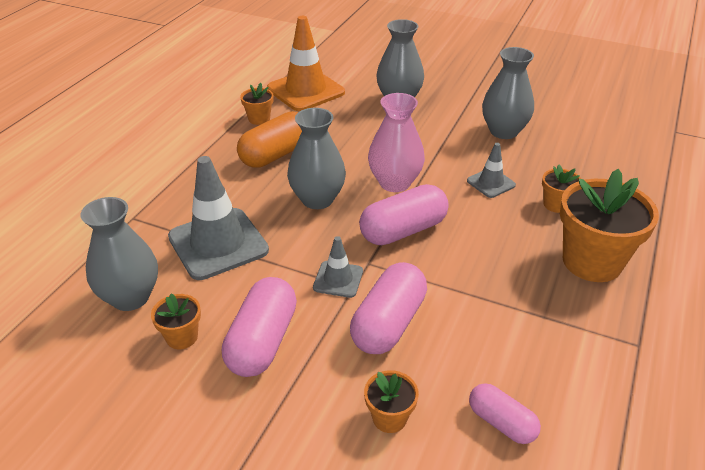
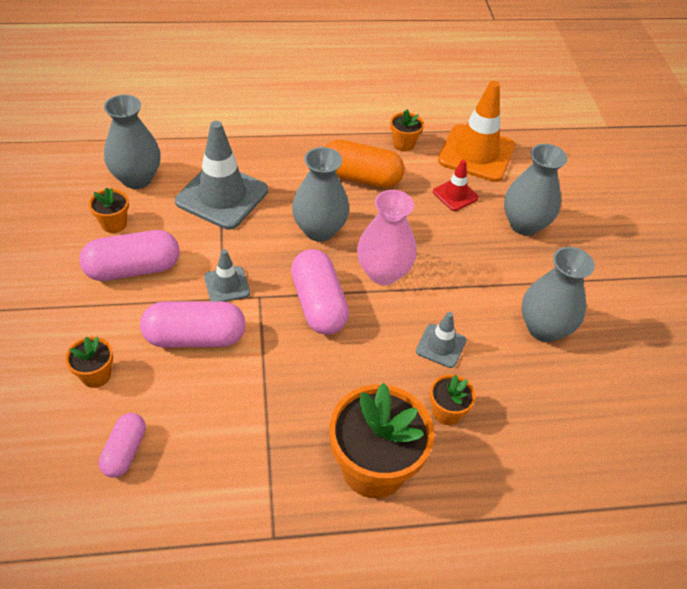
camera: 55 degrees right, 10 degrees up
pink capsule [359,184,449,245] -> pink capsule turned 45 degrees clockwise [291,249,349,335]
none -> red traffic cone [433,160,479,211]

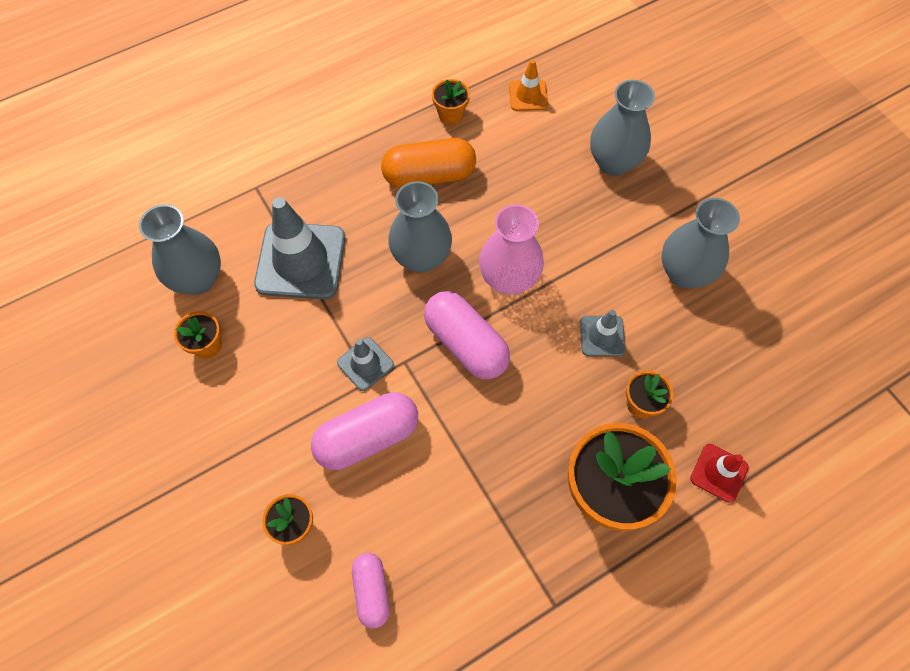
camera: 20 degrees left, 15 degrees up
pink capsule [79,230,179,281] -> none
red traffic cone [433,160,479,211] -> red traffic cone moved to [690,444,749,503]
orange traffic cone [438,81,515,182] -> orange traffic cone [509,59,548,111], size x0.51

